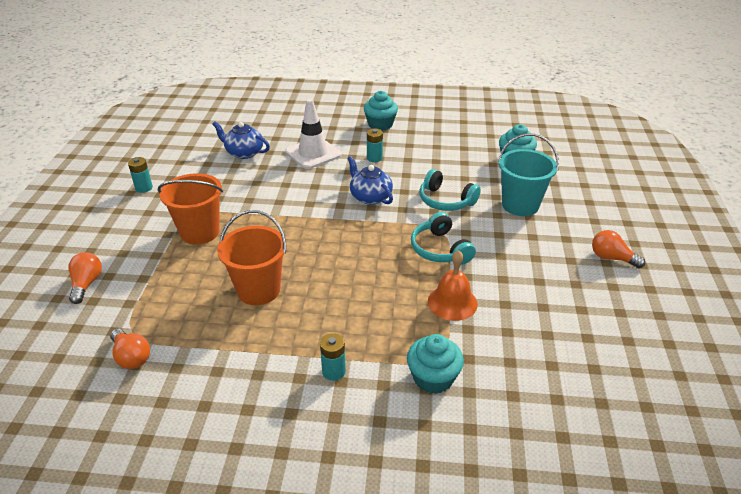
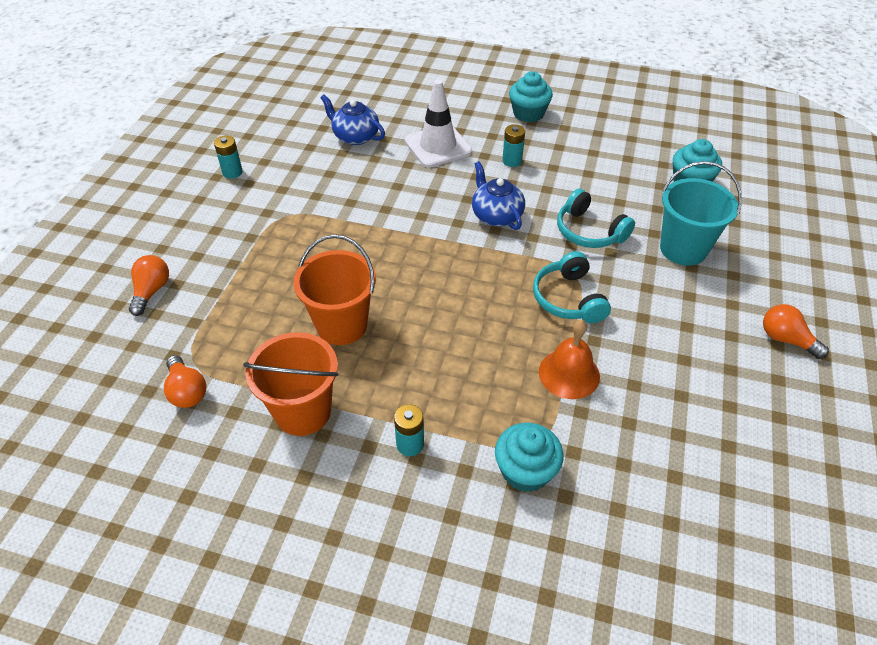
camera: 10 degrees right, 10 degrees up
orange bucket [158,173,223,245] -> orange bucket moved to [243,332,339,436]

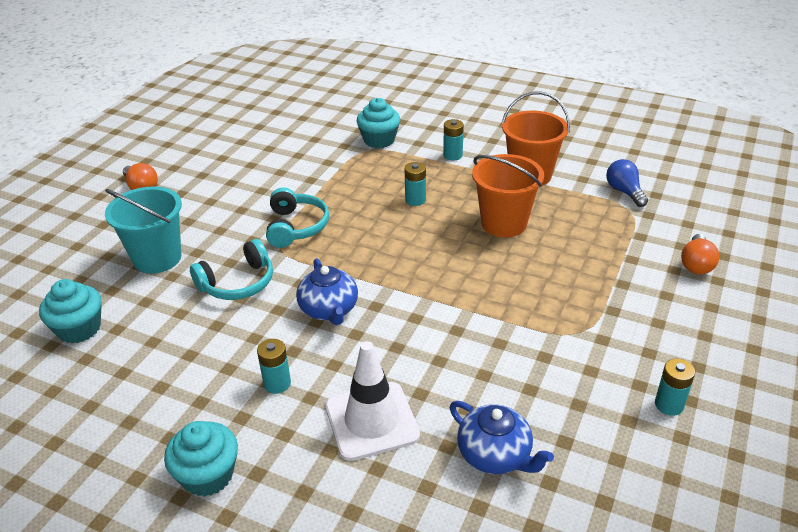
camera: 170 degrees left, 10 degrees down
orange light bulb [164,355,206,408] -> blue light bulb [606,159,648,207]
orange bell [539,319,600,399] -> none
turquoise headphones [557,189,635,248] -> turquoise headphones turned 90 degrees clockwise [190,239,273,300]
none -> turquoise battery [405,162,426,206]

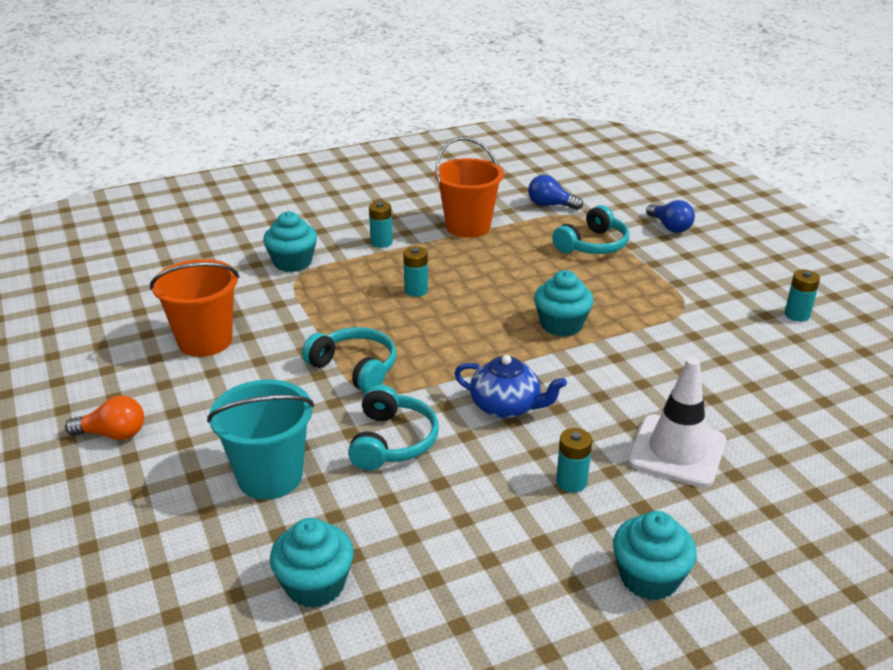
camera: 50 degrees left, 5 degrees down
blue teapot [450,401,554,474] -> none
orange bucket [472,154,544,238] -> orange bucket moved to [150,259,239,357]
orange light bulb [681,234,719,275] -> blue light bulb [646,200,695,233]
none -> turquoise cupcake [534,270,594,337]
none -> turquoise headphones [552,205,629,254]

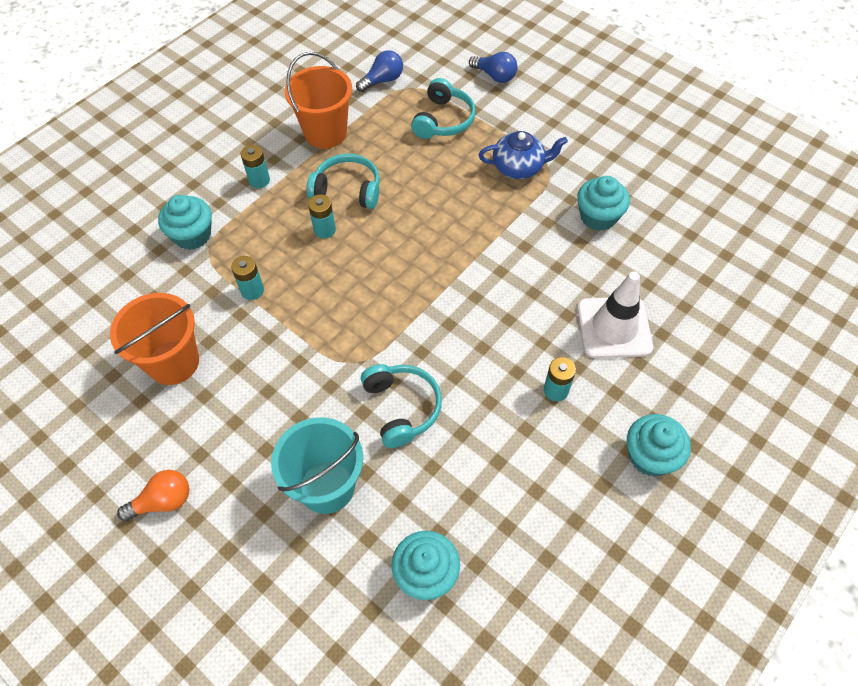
camera: 25 degrees left, 25 degrees up
turquoise headphones [302,327,396,392] -> turquoise headphones moved to [307,154,380,209]
blue teapot [454,355,567,419] -> blue teapot moved to [479,131,568,179]
blue light bulb [528,175,583,210] -> blue light bulb turned 150 degrees clockwise [356,50,403,92]
turquoise cupcake [534,270,594,337] -> turquoise cupcake moved to [577,176,630,231]
turquoise battery [785,270,820,322] -> turquoise battery moved to [231,256,264,300]

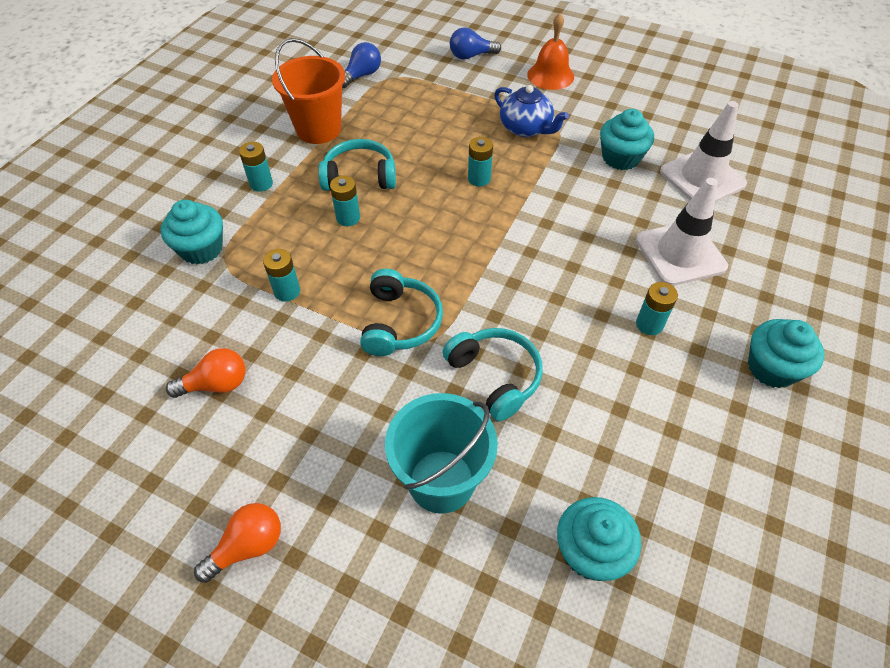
camera: 15 degrees left, 5 degrees down
orange bucket [110,293,199,385] -> orange light bulb [166,348,246,398]
turquoise headphones [411,78,476,139] -> turquoise headphones moved to [360,269,443,356]
blue light bulb [469,52,518,83] -> blue light bulb turned 150 degrees clockwise [450,27,501,60]
blue teapot [479,131,568,179] -> blue teapot turned 60 degrees clockwise [494,85,569,137]
none -> turquoise battery [468,137,493,186]
none -> orange bell [527,13,574,90]
none -> white traffic cone [660,101,747,202]

